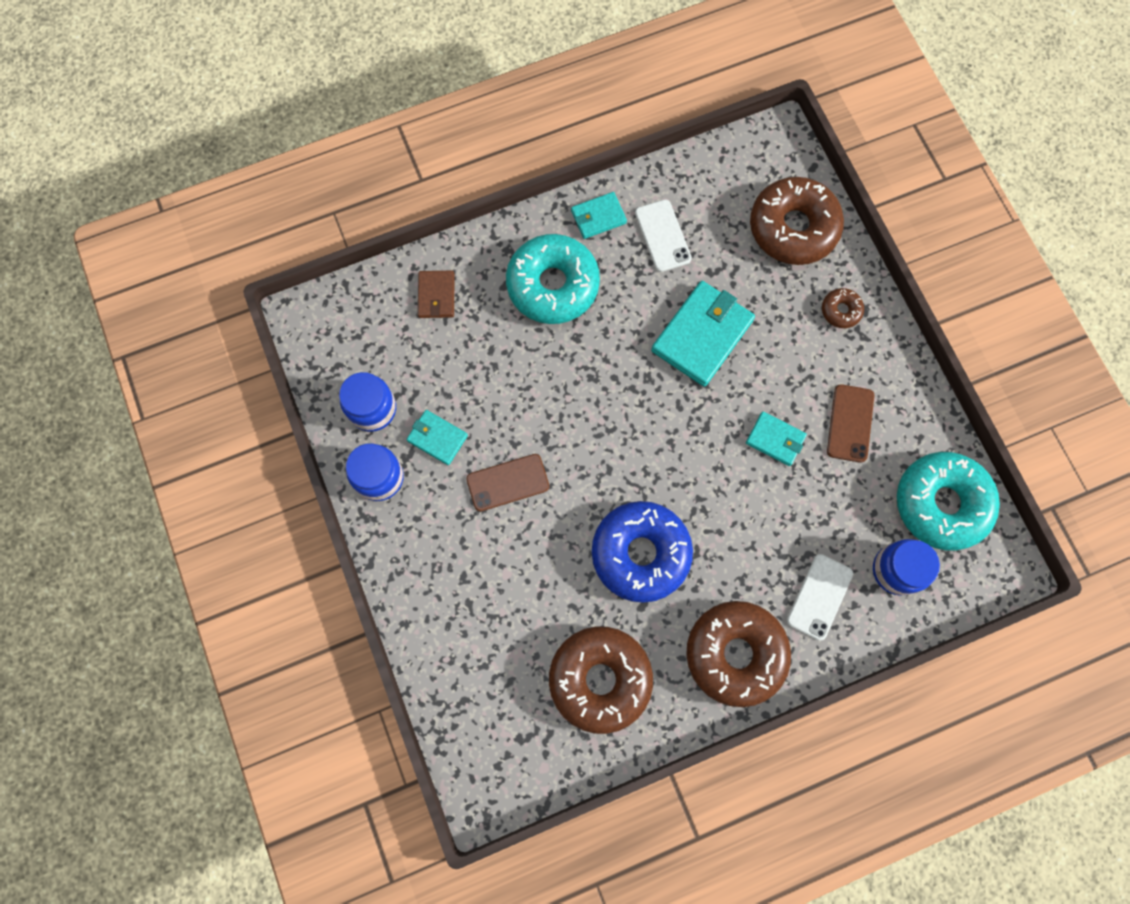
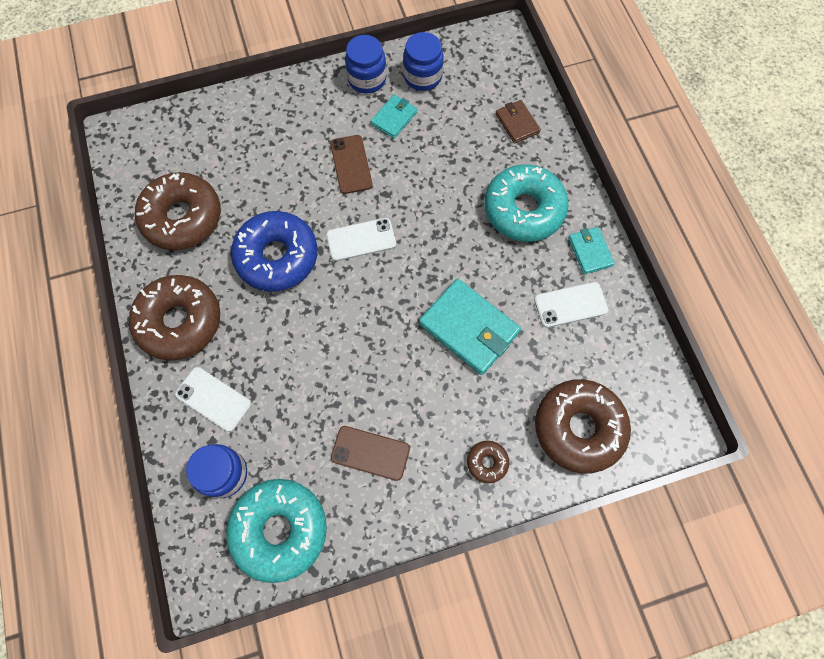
camera: 95 degrees right, 5 degrees down
brown wallet [418,271,455,318] -> brown wallet turned 60 degrees clockwise [495,100,541,144]
turquoise wallet [746,412,807,466] -> none
none -> white phone [326,218,396,261]

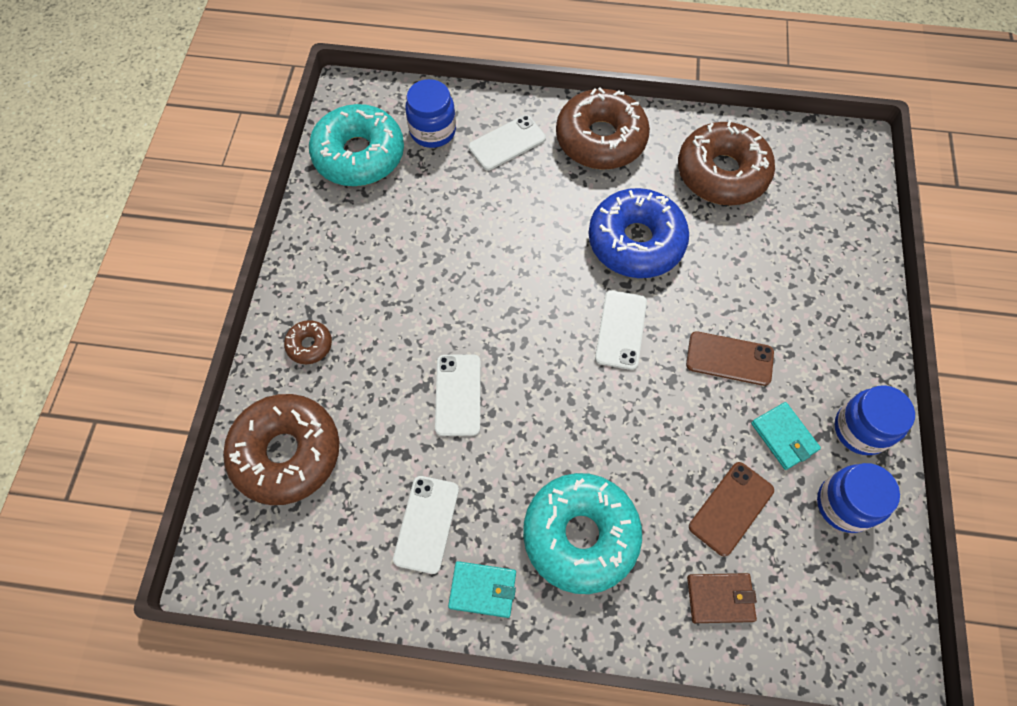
camera: 115 degrees right, 5 degrees down
brown phone [331,426,410,481] -> brown phone moved to [689,462,774,556]
turquoise wallet [419,279,521,375] -> white phone [435,354,481,436]

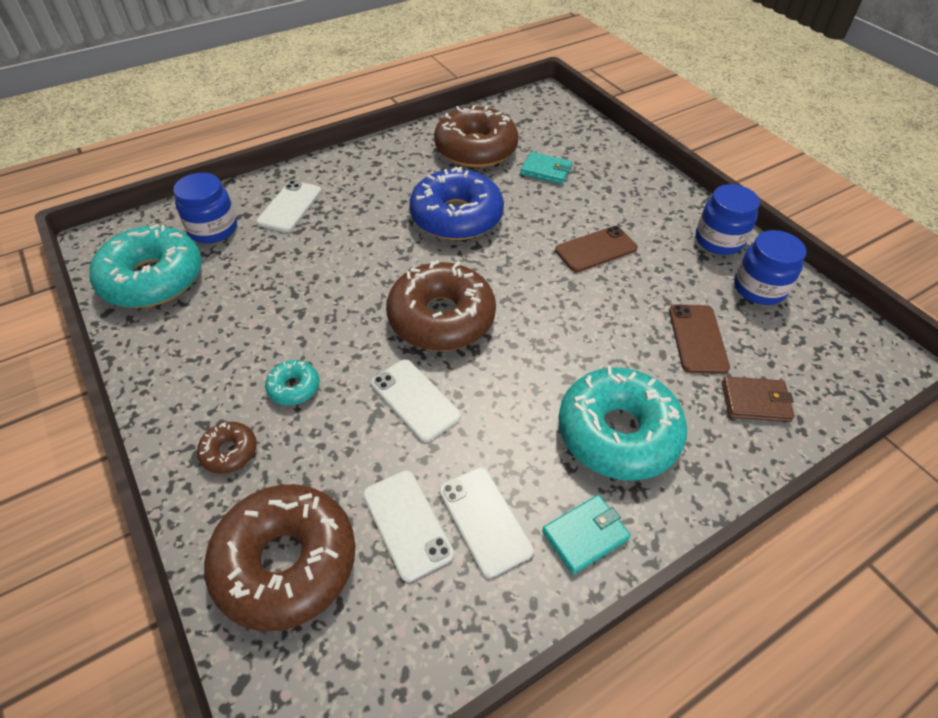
camera: 40 degrees left, 15 degrees down
brown donut [556,88,650,170] -> brown donut moved to [386,260,496,351]
white phone [595,290,647,370] -> white phone moved to [363,470,454,582]
brown wallet [687,573,757,623] -> brown wallet turned 45 degrees clockwise [722,376,795,422]
turquoise wallet [751,402,821,470] -> turquoise wallet moved to [520,152,572,184]
none -> turquoise donut [265,360,319,406]

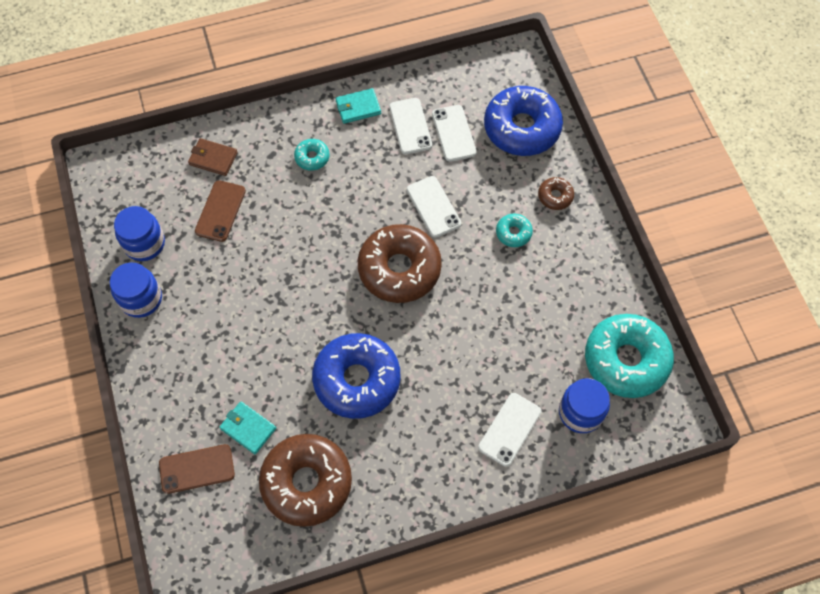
camera: 165 degrees left, 15 degrees up
brown donut [204,484,356,631] -> blue donut [484,86,563,156]
brown phone [555,226,638,272] -> brown phone moved to [159,444,235,494]
turquoise donut [558,366,687,481] -> turquoise donut [294,139,330,171], size x0.45

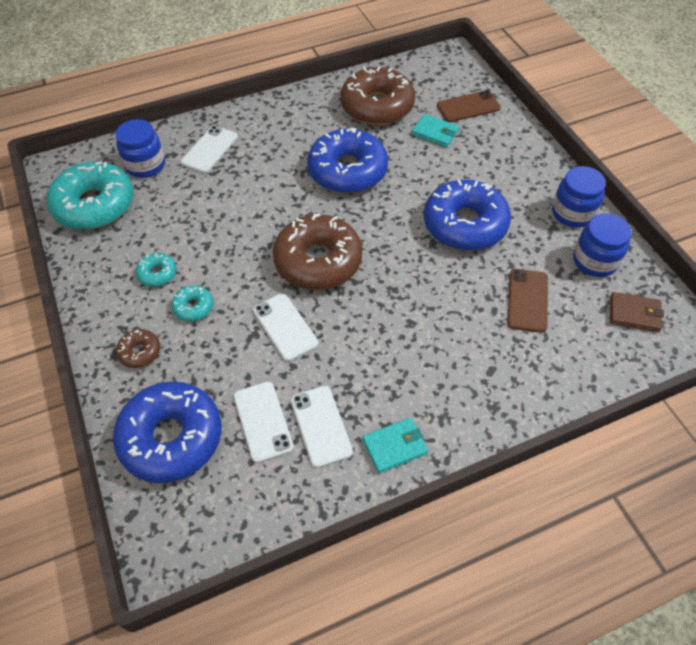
camera: 175 degrees right, 10 degrees down
brown wallet [188,138,238,176] -> brown wallet moved to [610,292,664,332]
turquoise donut [294,139,330,171] -> turquoise donut moved to [136,252,177,287]
none -> blue donut [424,180,511,251]

